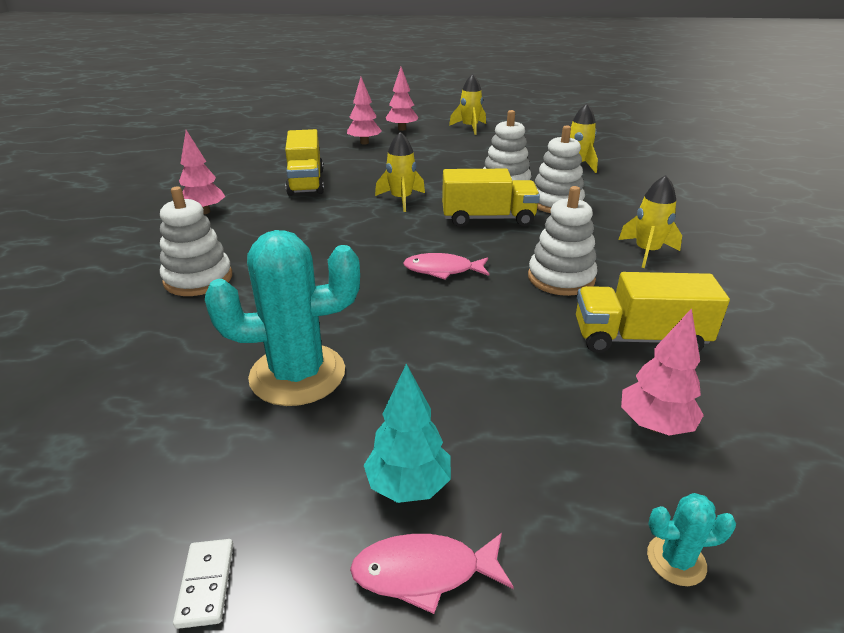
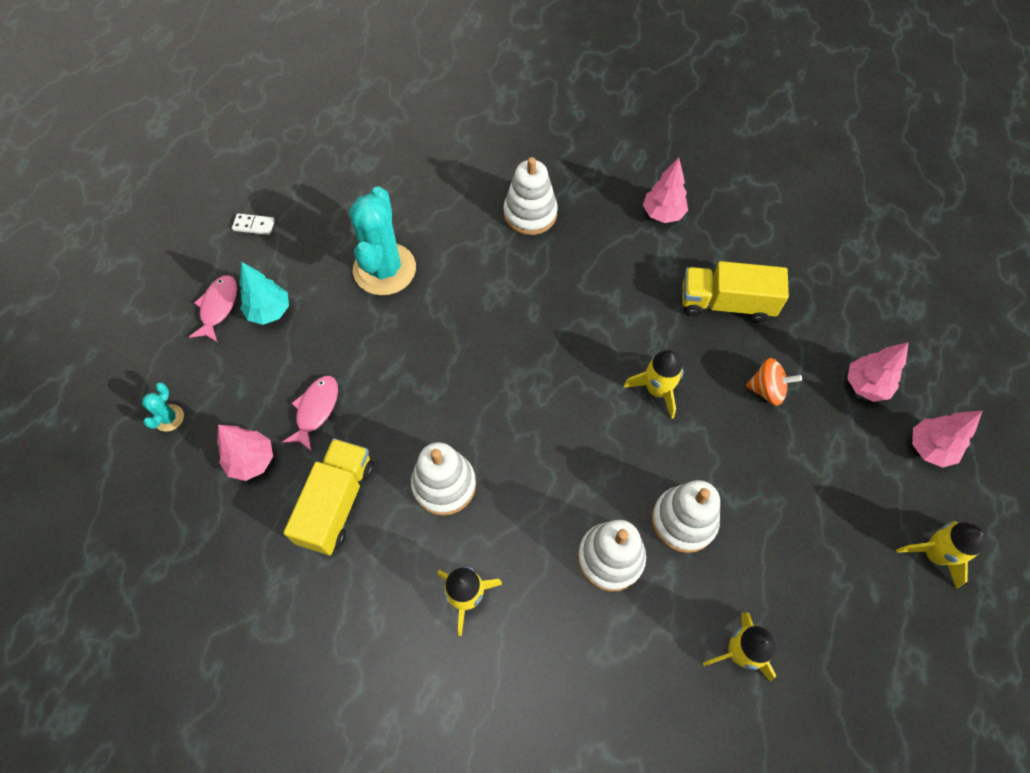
camera: 105 degrees right, 30 degrees up
pink fish [403,253,489,279] -> pink fish moved to [283,376,338,452]
yellow truck [442,169,540,227] -> none
none -> orange spinning top [746,358,802,406]

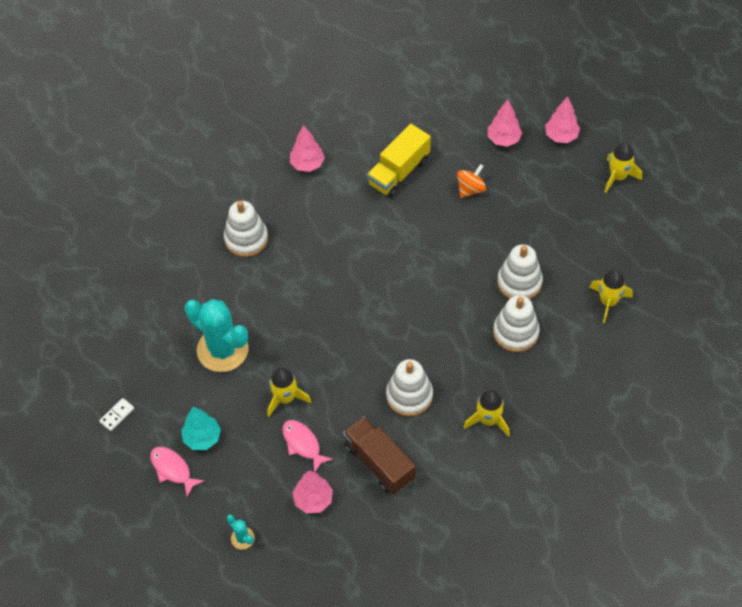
camera: 55 degrees left, 5 degrees down
yellow truck [284,438,374,555] -> brown truck [343,416,416,495]
yellow rocket [624,350,683,419] -> yellow rocket moved to [268,368,311,417]

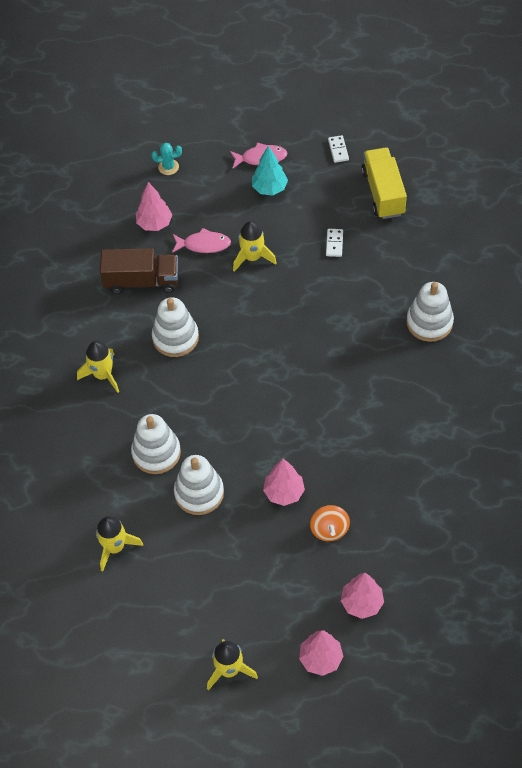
camera: 130 degrees right, 0 degrees up
turquoise cactus [185,299,249,372] -> white domino [326,229,343,257]
pink tree [290,125,325,172] -> pink tree moved to [263,459,305,506]
yellow truck [367,124,431,198] -> yellow truck moved to [361,147,407,219]

